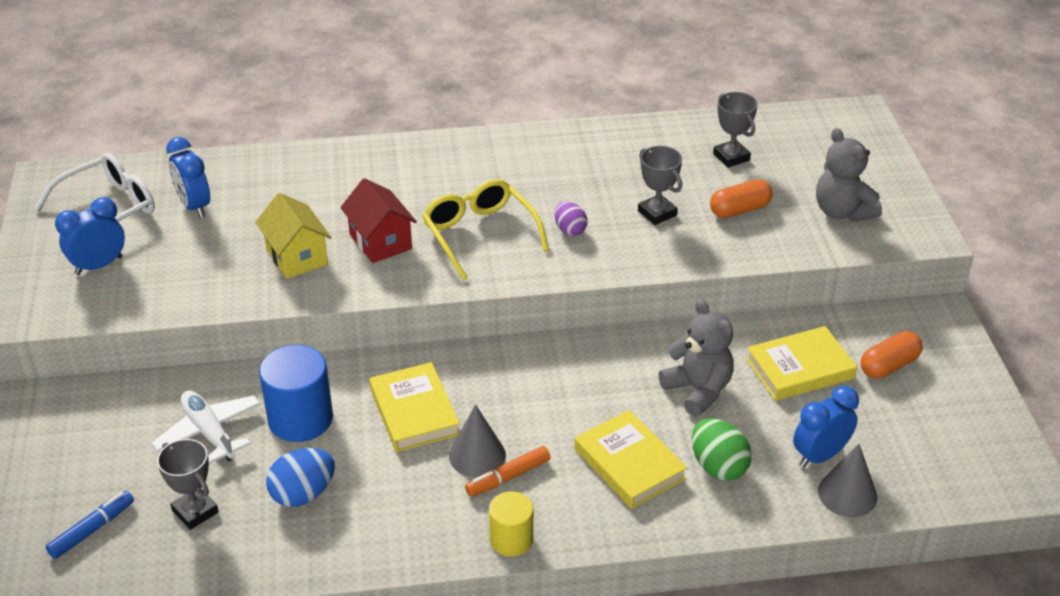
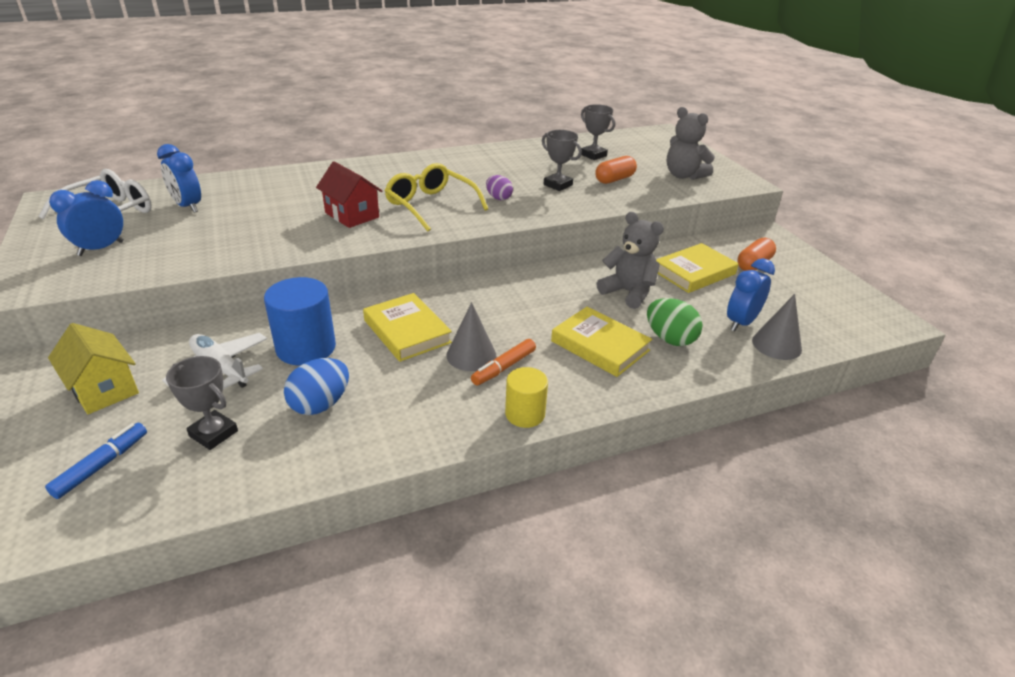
camera: 15 degrees left, 5 degrees down
yellow house [255,193,331,279] -> yellow house moved to [48,323,139,414]

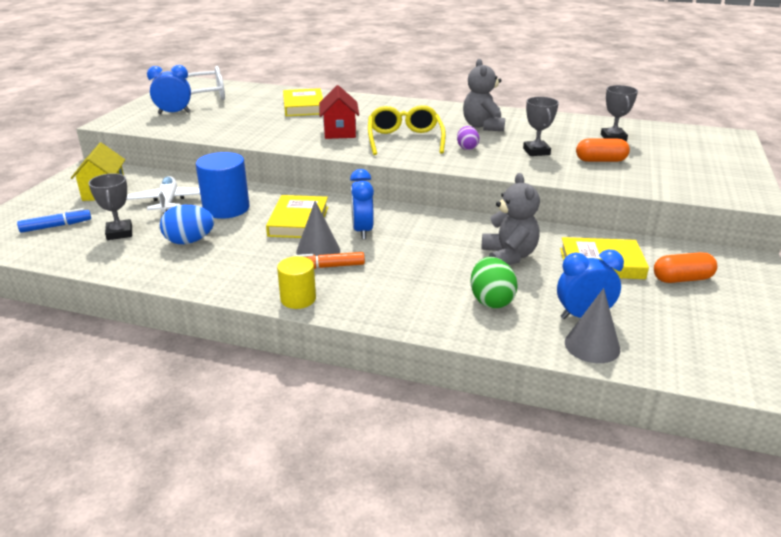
camera: 40 degrees right, 5 degrees down
blue clock [157,144,201,213] -> blue clock moved to [350,169,374,239]
yellow book [551,307,652,377] -> yellow book moved to [283,88,323,116]
grey teddy bear [667,107,715,180] -> grey teddy bear moved to [463,59,505,131]

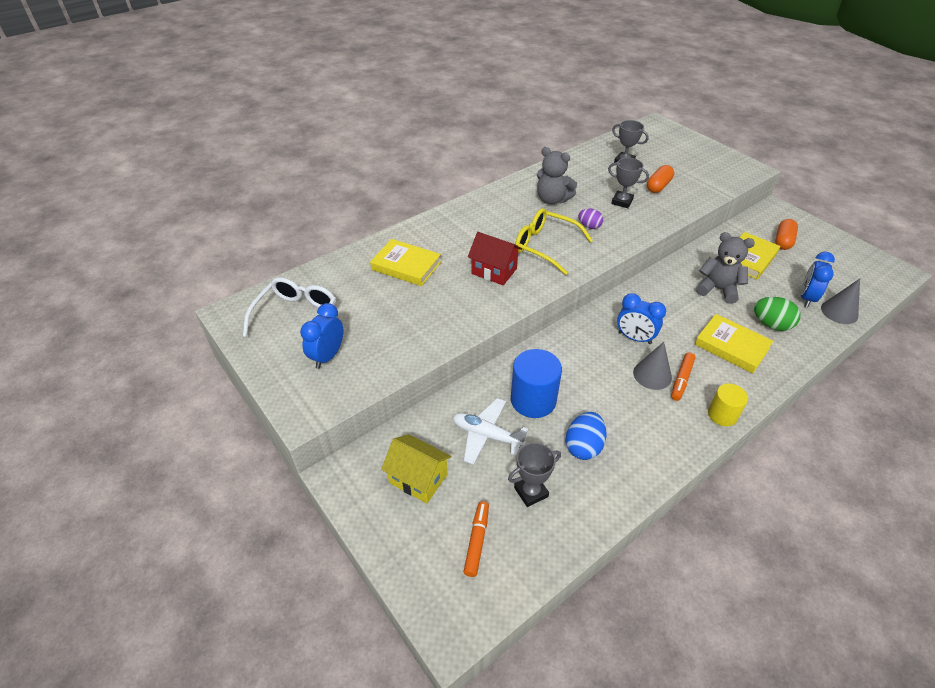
camera: 55 degrees left, 15 degrees up
blue marker [17,208,91,233] -> orange marker [463,501,489,577]
grey trophy [88,173,132,240] -> grey trophy turned 45 degrees counterclockwise [508,443,561,507]
yellow book [266,195,328,238] -> yellow book moved to [695,314,773,373]

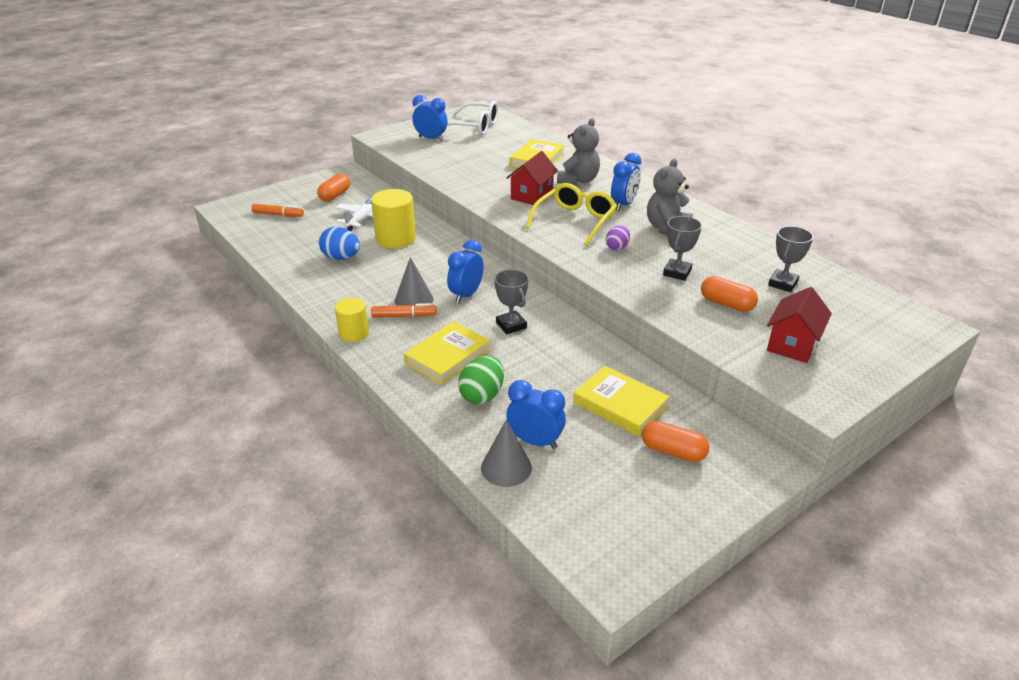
camera: 90 degrees right, 10 degrees down
yellow house [381,434,452,503] -> orange capsule [317,173,350,202]
grey trophy [508,443,561,507] -> grey trophy moved to [494,269,529,334]
blue cylinder [511,349,562,418] -> yellow cylinder [371,189,416,248]
orange marker [671,352,695,401] -> orange marker turned 150 degrees clockwise [371,303,437,318]
grey teddy bear [696,232,755,304] -> grey teddy bear moved to [557,118,600,185]
none -> blue clock [611,153,641,211]
none -> red house [767,287,832,363]

